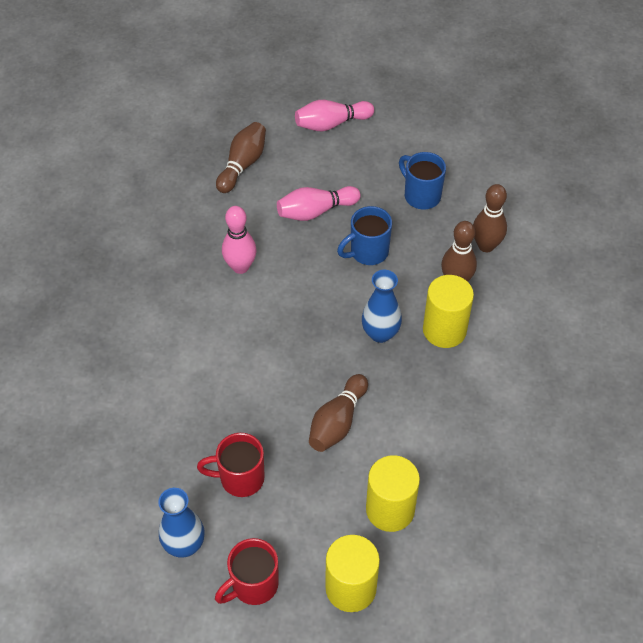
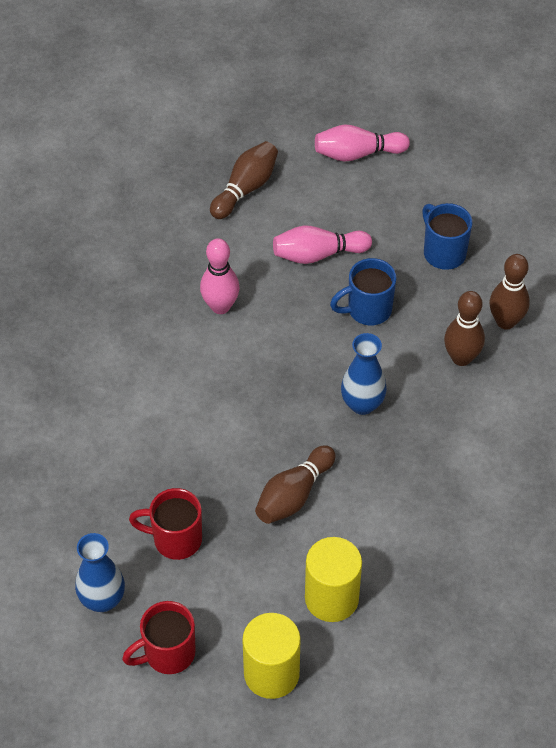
camera: 10 degrees right, 0 degrees up
yellow cylinder [423,275,474,348] -> none

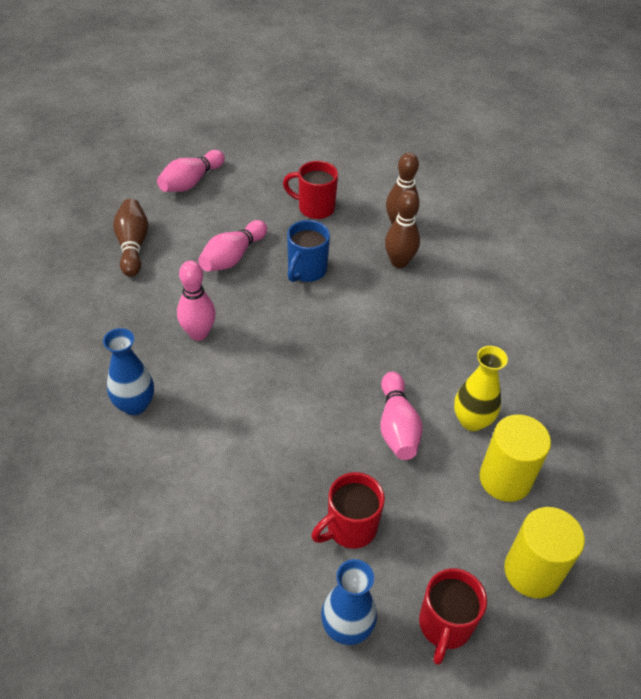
camera: 45 degrees left, 5 degrees down
brown bowling pin [255,445,336,524] -> pink bowling pin [380,372,422,460]
blue vase [341,333,387,415] -> blue vase moved to [103,328,154,415]
blue mug [422,203,472,270] -> red mug [283,161,338,219]
none -> yellow vase [454,346,508,431]

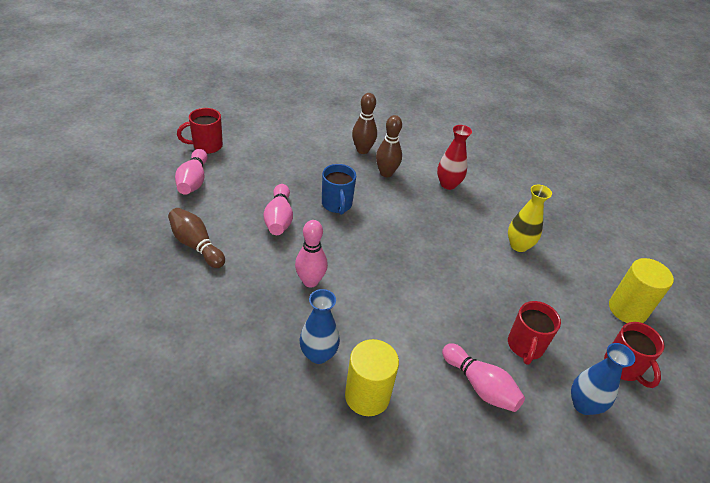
camera: 40 degrees left, 5 degrees down
red mug [283,161,338,219] -> red mug moved to [177,108,223,154]
pink bowling pin [380,372,422,460] -> pink bowling pin moved to [442,343,525,412]
yellow cylinder [480,414,551,502] -> yellow cylinder moved to [345,339,399,416]
none -> red vase [437,125,472,190]

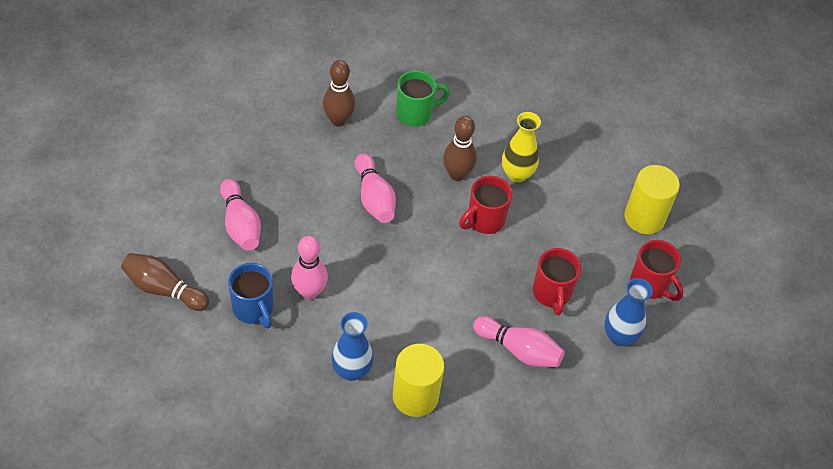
camera: 20 degrees left, 10 degrees up
pink bowling pin [175,149,208,195] -> pink bowling pin moved to [355,153,396,223]
red mug [177,108,223,154] -> red mug moved to [459,176,512,234]
blue mug [322,164,356,215] -> blue mug moved to [228,263,273,329]
brown bowling pin [352,93,377,154] -> brown bowling pin moved to [443,116,477,181]
red vase [437,125,472,190] -> green mug [396,70,450,127]

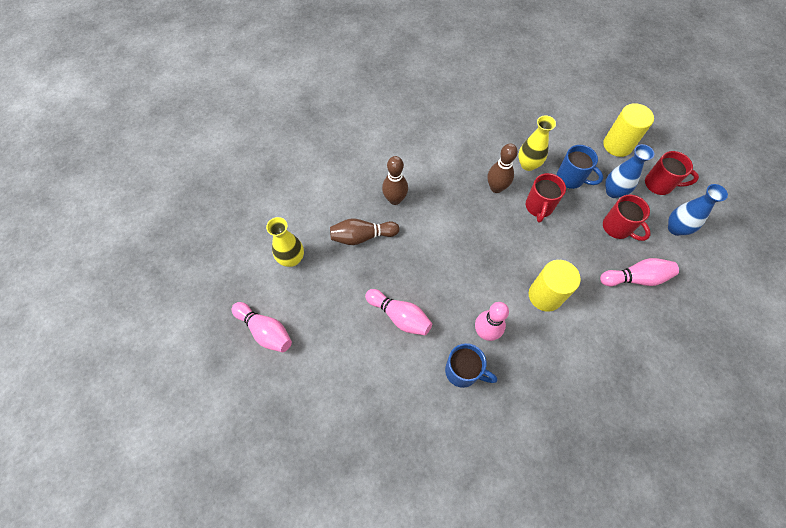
camera: 30 degrees left, 10 degrees up
brown bowling pin [121,253,209,311] -> brown bowling pin moved to [330,219,400,245]
blue vase [331,312,374,381] -> blue vase moved to [605,144,654,198]
pink bowling pin [355,153,396,223] -> pink bowling pin moved to [232,302,292,352]
yellow cylinder [393,344,444,417] -> yellow cylinder moved to [529,260,581,312]
green mug [396,70,450,127] -> none
none -> yellow vase [266,217,304,267]
none -> blue mug [557,145,604,189]

